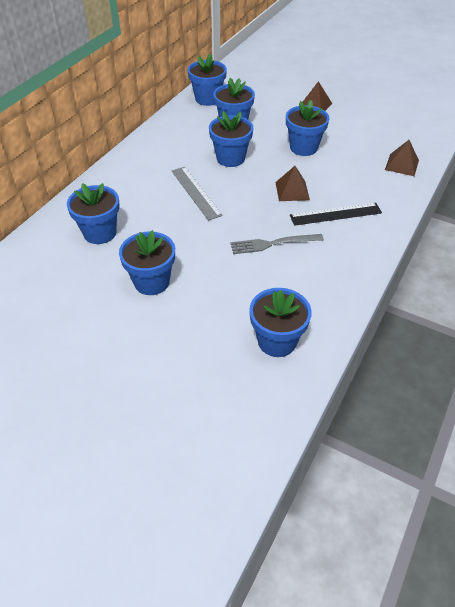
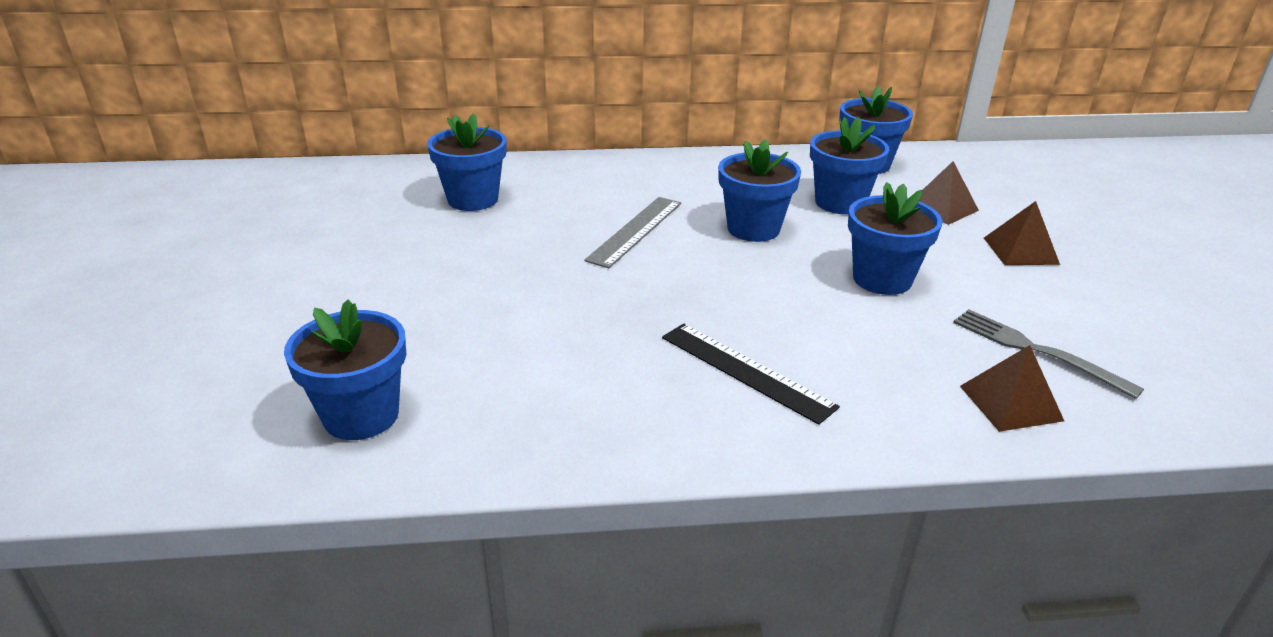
camera: 55 degrees right, 15 degrees down
blue flower pot [119,230,175,295] -> none
grey fork [231,234,324,254] -> grey fork moved to [953,309,1144,399]
brown pyramid [275,166,310,201] -> brown pyramid moved to [919,161,979,225]

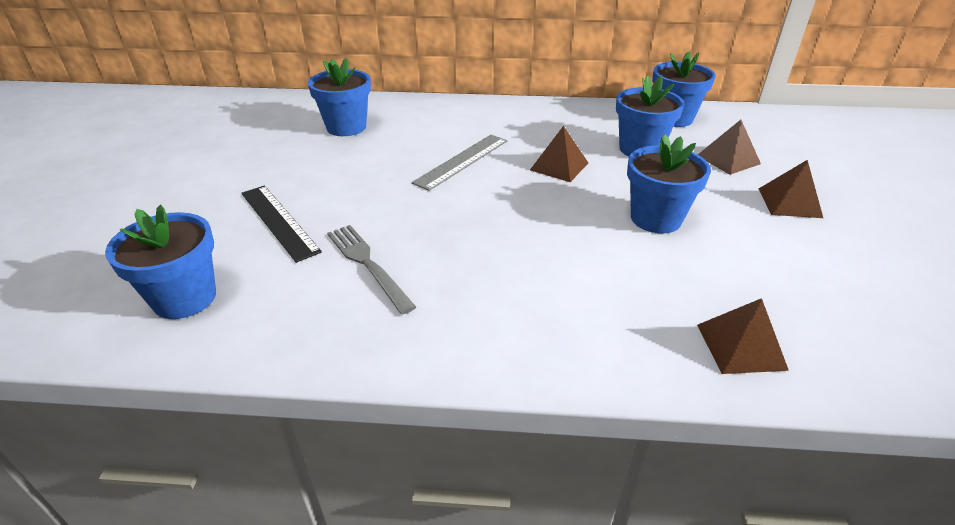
camera: 10 degrees right, 5 degrees up
black ruler [662,324,840,425] -> black ruler moved to [241,185,322,263]
blue flower pot [718,139,801,242] -> brown pyramid [530,126,588,182]
grey fork [953,309,1144,399] -> grey fork moved to [327,225,416,315]

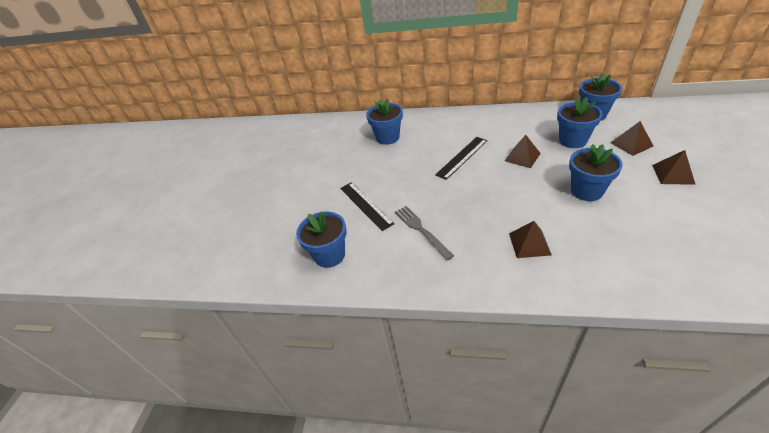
camera: 10 degrees right, 5 degrees up
grey ruler [412,135,507,191] -> black ruler [435,137,488,180]
brown pyramid [697,298,789,374] -> brown pyramid moved to [509,221,551,258]

